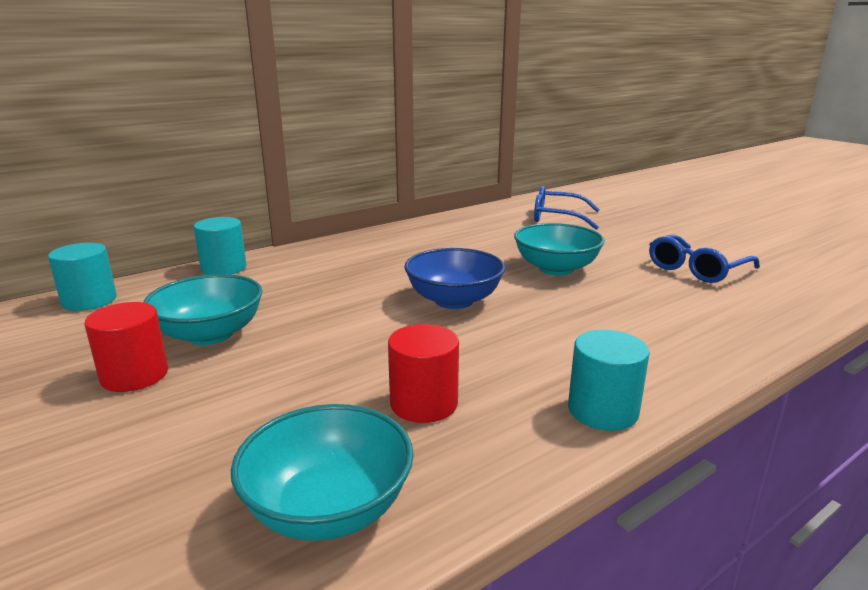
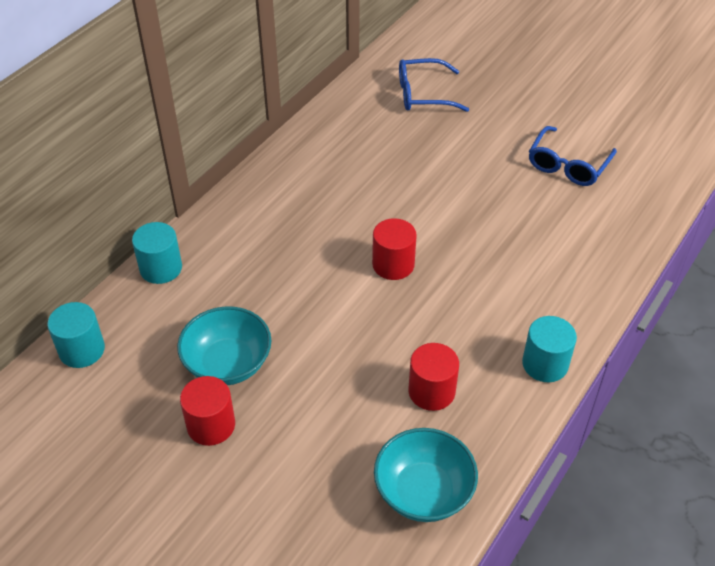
camera: 20 degrees left, 25 degrees up
blue bowl [404,248,505,309] -> red cylinder [372,218,417,280]
turquoise bowl [514,223,605,275] -> none

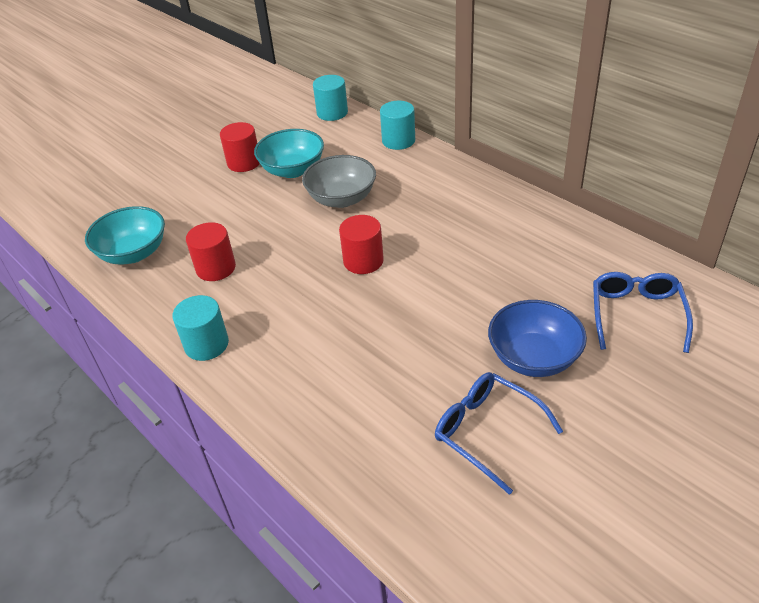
camera: 105 degrees right, 5 degrees down
none -> grey bowl [302,155,376,208]
none -> blue bowl [488,300,587,377]

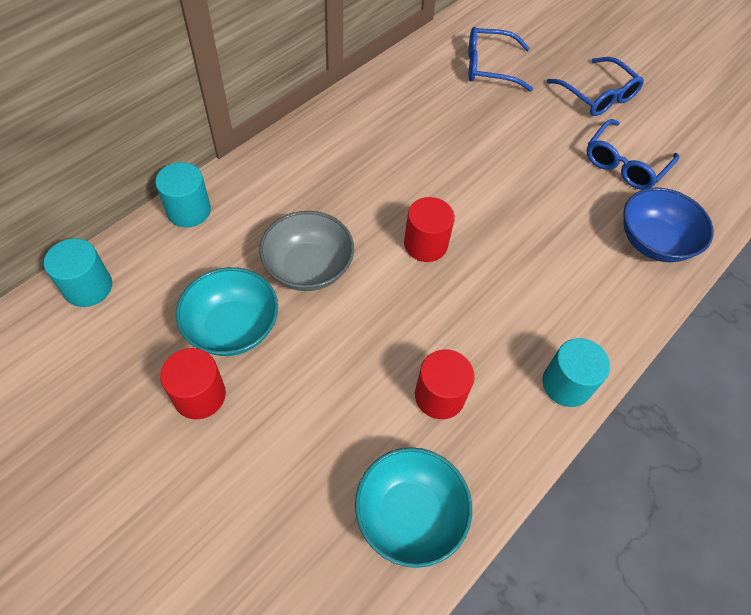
camera: 100 degrees left, 15 degrees up
blue bowl [488,300,587,377] -> blue bowl moved to [623,188,714,262]
none -> blue glasses [547,57,644,116]

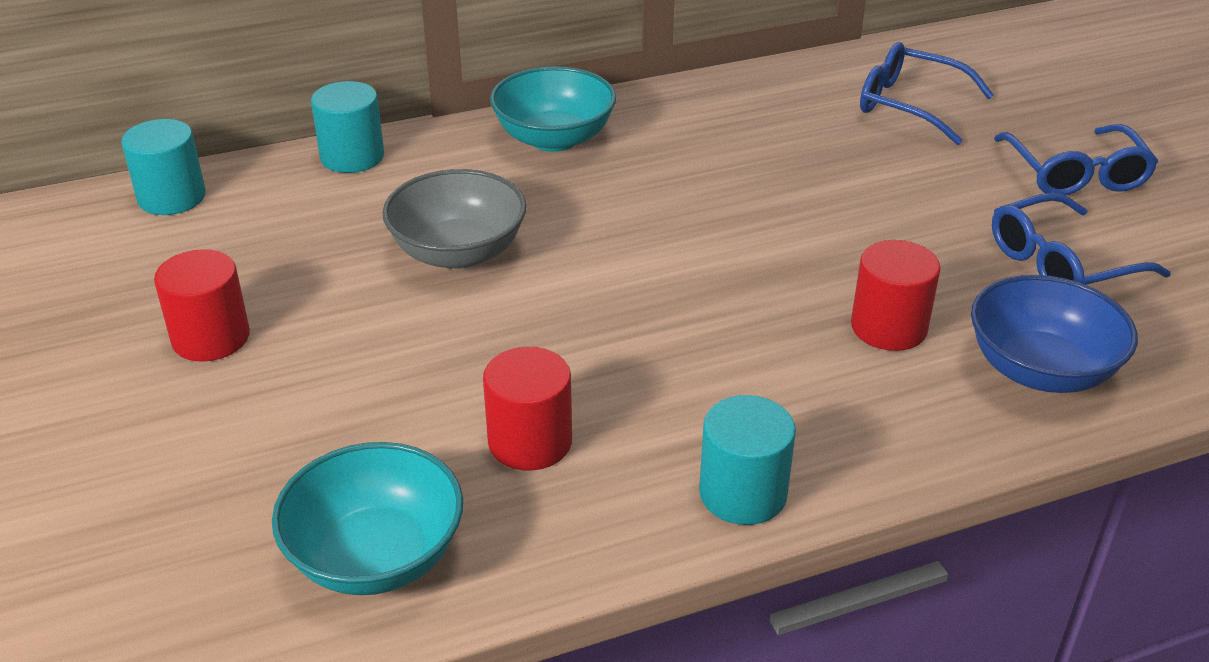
camera: 30 degrees right, 20 degrees down
turquoise bowl [176,267,278,356] -> turquoise bowl moved to [490,66,616,152]
red cylinder [404,197,455,262] -> red cylinder moved to [851,240,941,351]

